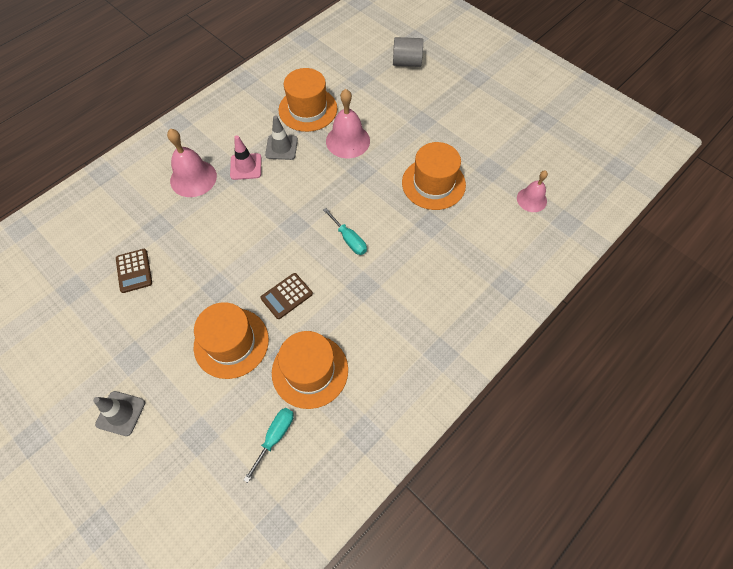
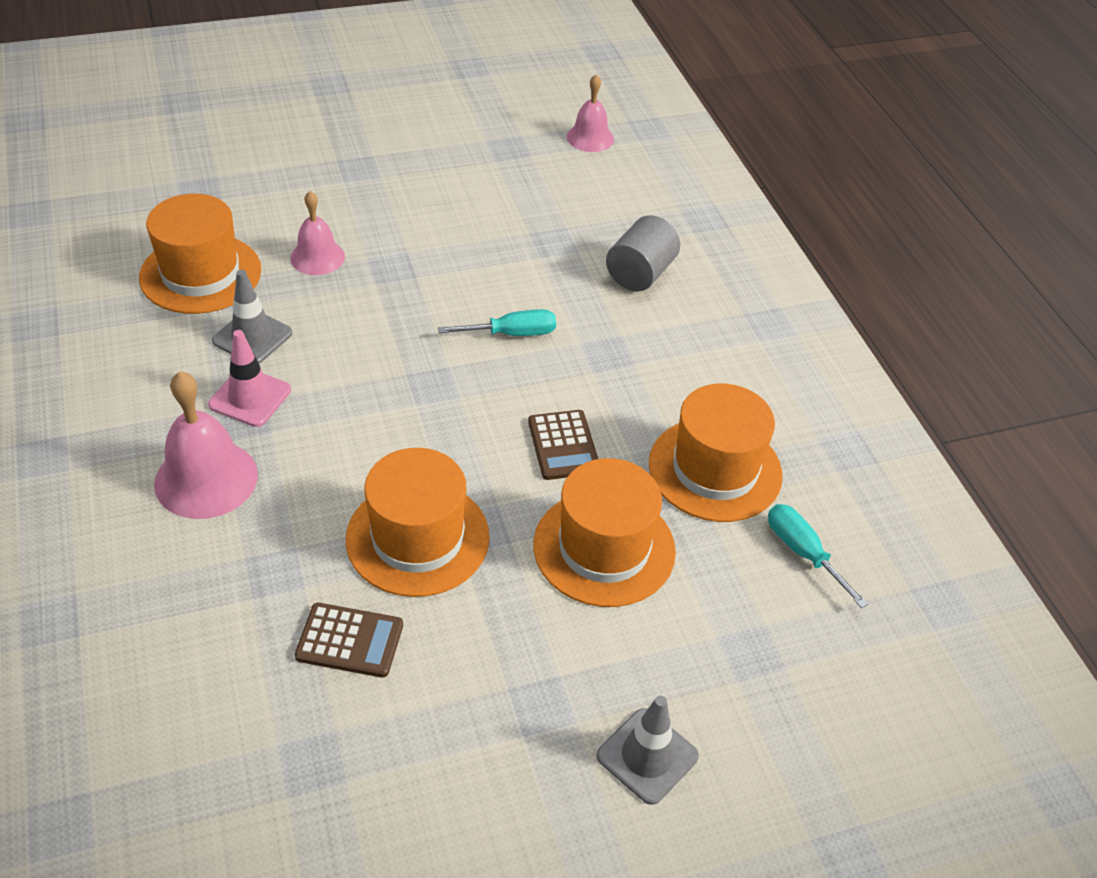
camera: 65 degrees left, 15 degrees down
pink bell [326,89,370,158] -> pink bell [290,191,345,275], size x0.64
grey cylinder [393,37,423,67] -> grey cylinder moved to [606,215,680,291]
orange hat [402,142,466,210] -> orange hat moved to [346,448,490,597]

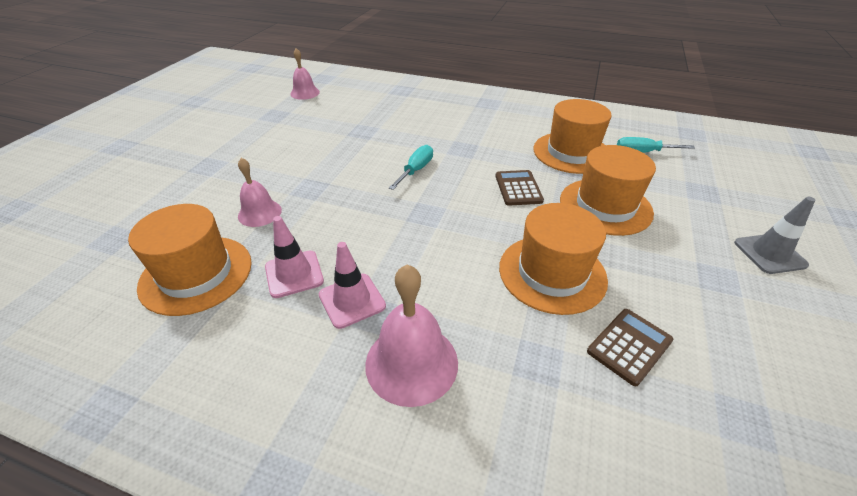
camera: 50 degrees left, 5 degrees down
grey traffic cone [212,270,292,364] -> pink traffic cone [265,216,324,298]
brown calculator [528,410,598,480] -> brown calculator turned 120 degrees counterclockwise [495,170,544,206]
grey cylinder [606,215,680,291] -> none

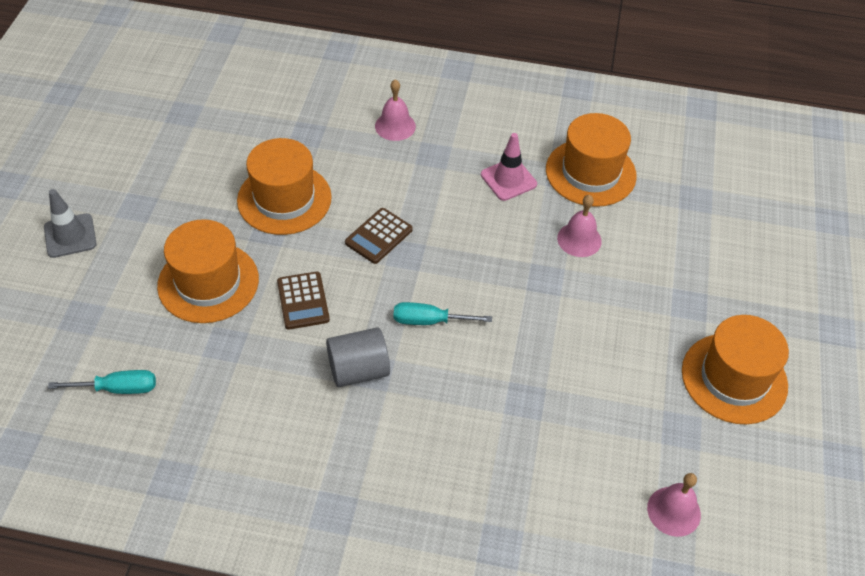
camera: 170 degrees right, 10 degrees up
pink traffic cone [319,242,386,329] -> none
pink bell [365,265,458,407] -> pink bell [375,79,416,141], size x0.64
turquoise screwdriver [389,145,433,190] -> turquoise screwdriver turned 75 degrees clockwise [394,302,492,325]
orange hat [533,99,612,174] -> orange hat moved to [682,315,789,424]
brown calculator [587,309,673,386] -> brown calculator moved to [345,208,413,264]
none -> grey cylinder [326,328,390,387]

